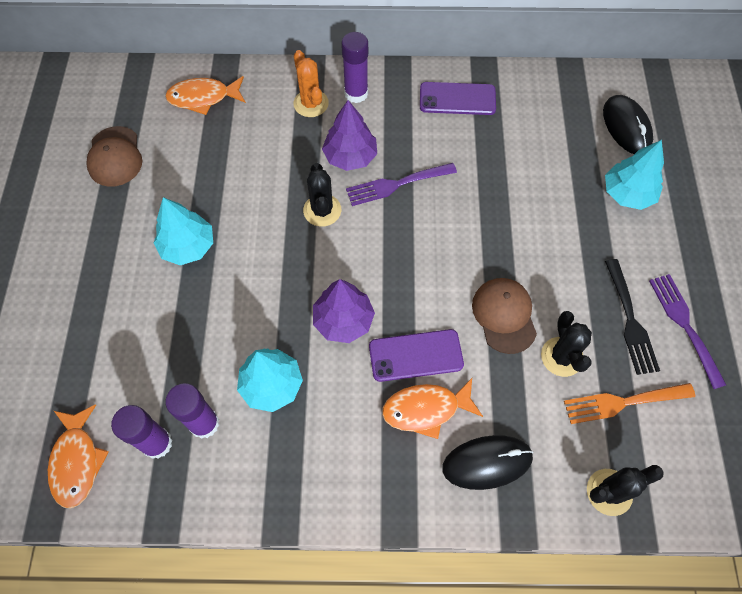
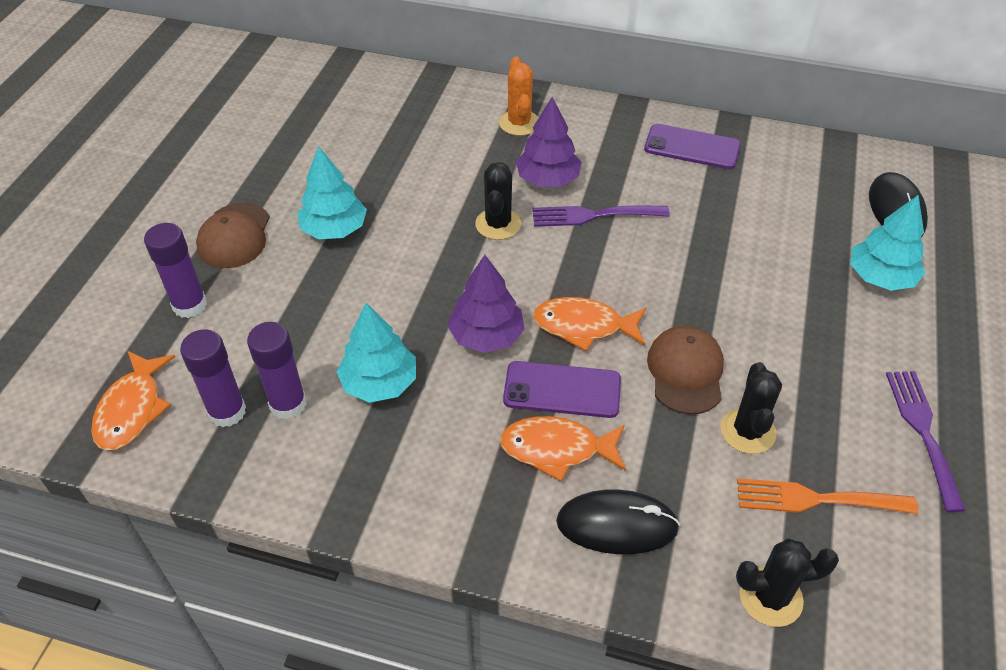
camera: 15 degrees right, 15 degrees down
brown cap [86,126,142,187] -> brown cap moved to [196,203,270,268]
orange fish [165,76,246,115] -> orange fish moved to [533,297,646,351]
purple glue stick [341,32,368,103] -> purple glue stick moved to [144,223,207,318]
black fork [605,259,660,375] -> none

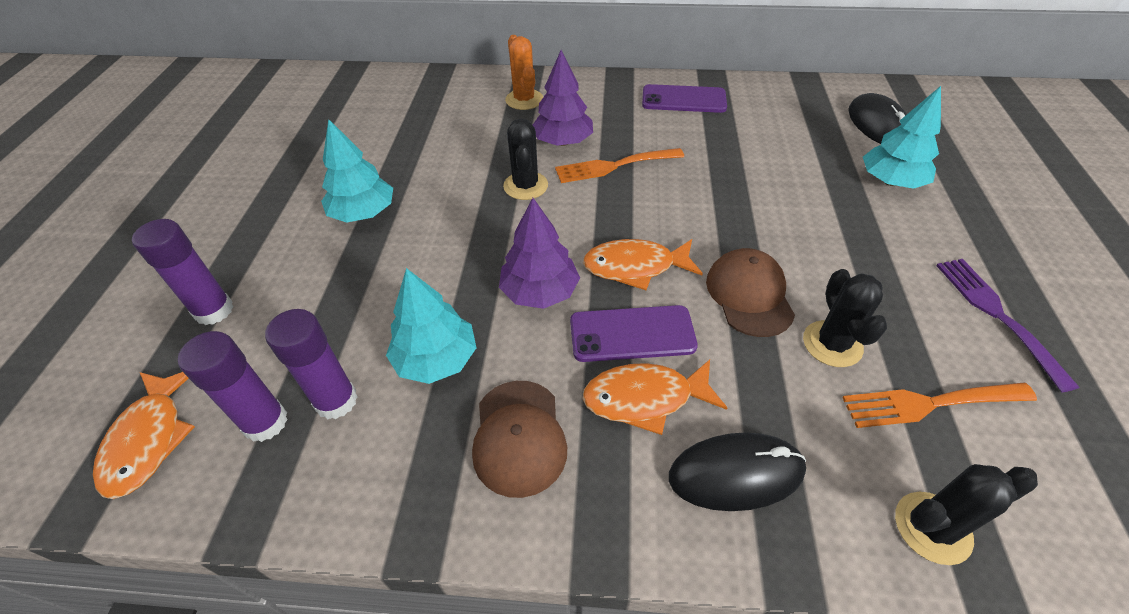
camera: 10 degrees left, 0 degrees up
brown cap [196,203,270,268] -> brown cap moved to [472,381,567,498]
purple fork [532,206,670,227] -> orange fork [555,148,684,183]

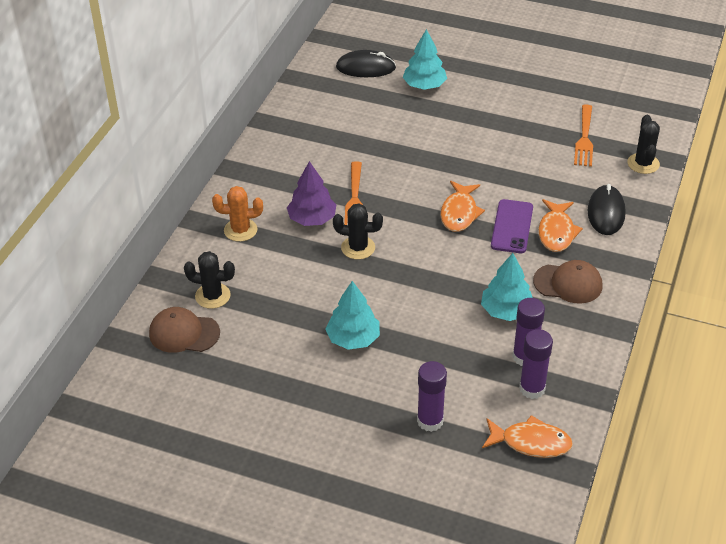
camera: 75 degrees left, 5 degrees down
purple tree [499,198,580,309] -> none
purple phone [642,84,727,113] -> none
brown cap [706,248,795,337] -> brown cap moved to [149,307,220,353]
black cactus [803,269,887,367] -> black cactus moved to [184,251,235,309]
purple fork [936,259,1080,393] -> none

